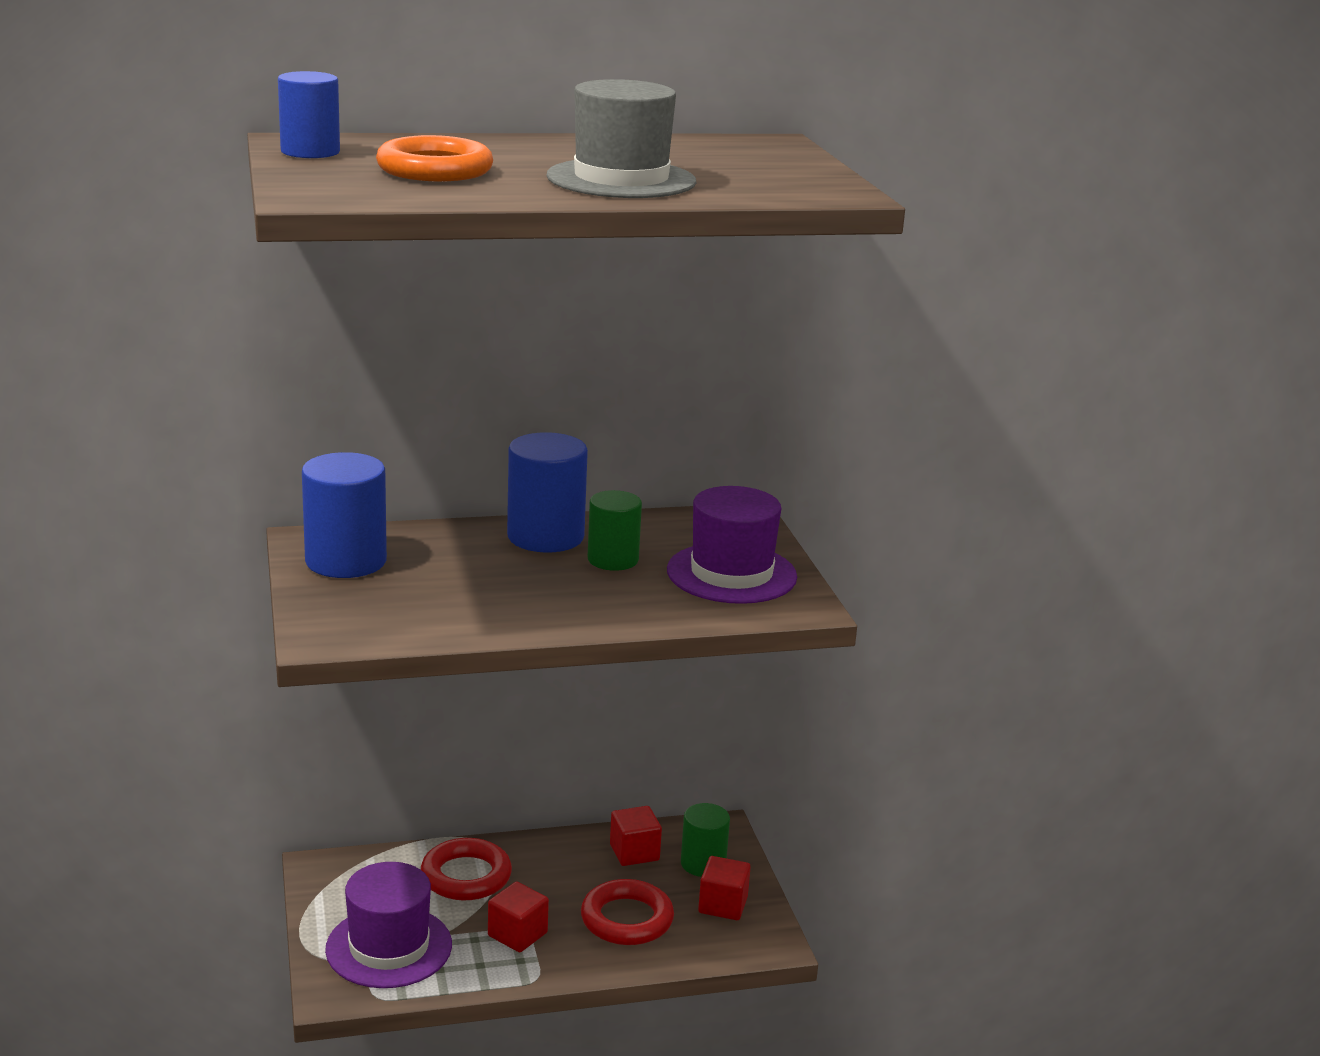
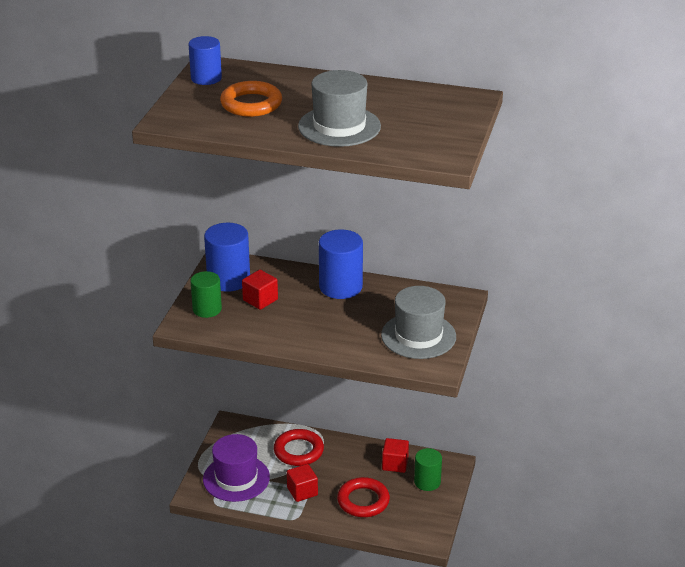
camera: 30 degrees right, 10 degrees up
green cylinder [588,490,642,571] -> green cylinder moved to [190,271,222,318]
purple hat [667,486,797,604] -> grey hat [381,286,456,359]
red cube [698,856,751,920] -> red cube moved to [242,270,278,310]

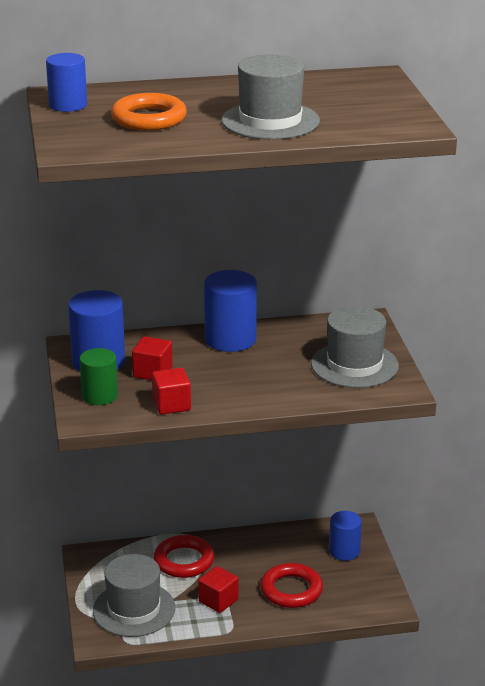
camera: 25 degrees left, 5 degrees down
purple hat [203,434,270,502] -> grey hat [93,554,175,637]
red cube [382,438,409,473] -> red cube moved to [152,368,191,415]
green cylinder [414,448,442,491] -> blue cylinder [329,511,362,561]

